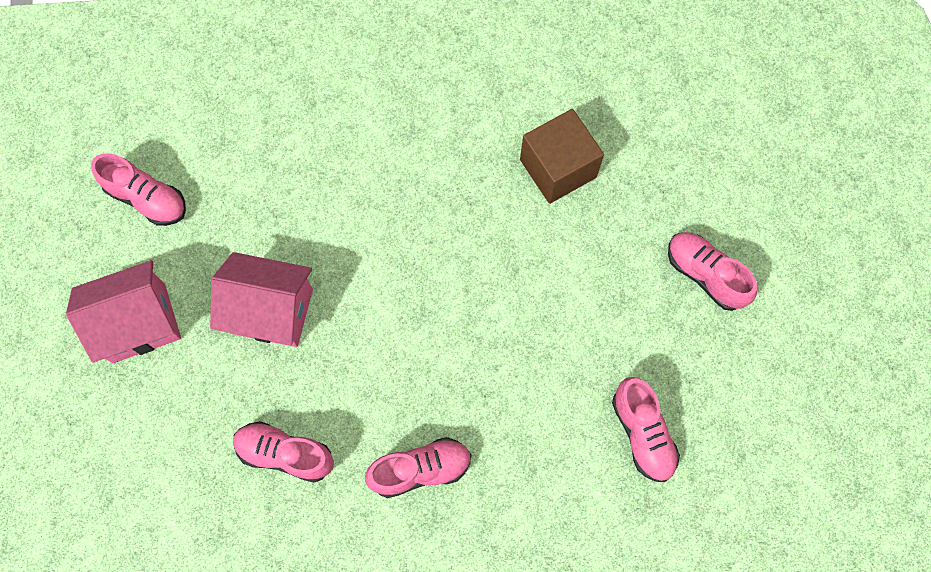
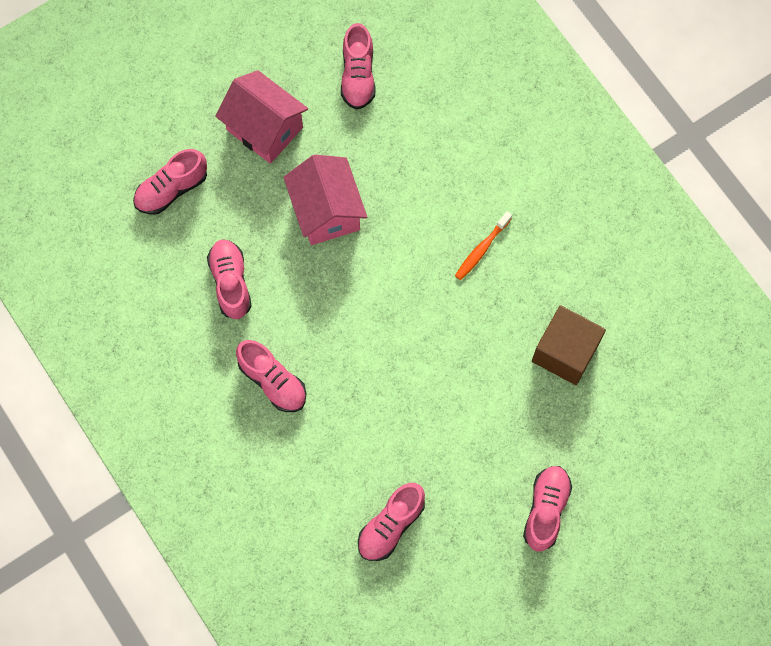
camera: 60 degrees right, 0 degrees up
none -> pink shoe [133,149,207,215]
none -> orange toothbrush [455,211,512,280]

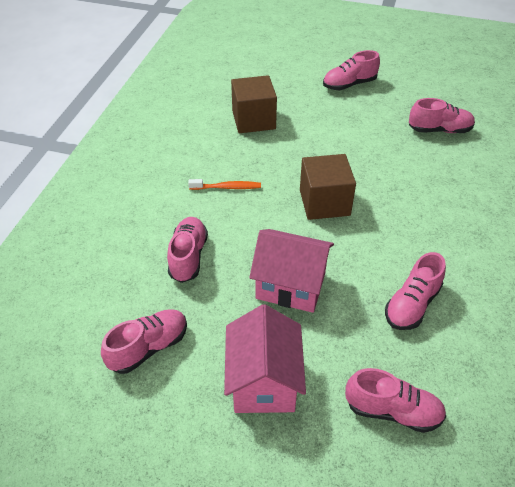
camera: 130 degrees left, 25 degrees down
pink shoe [236,340,306,412] -> pink shoe moved to [167,217,208,283]
pink house [283,155,367,245] -> pink house turned 75 degrees clockwise [249,229,334,313]
none -> brown cube [300,154,356,220]

